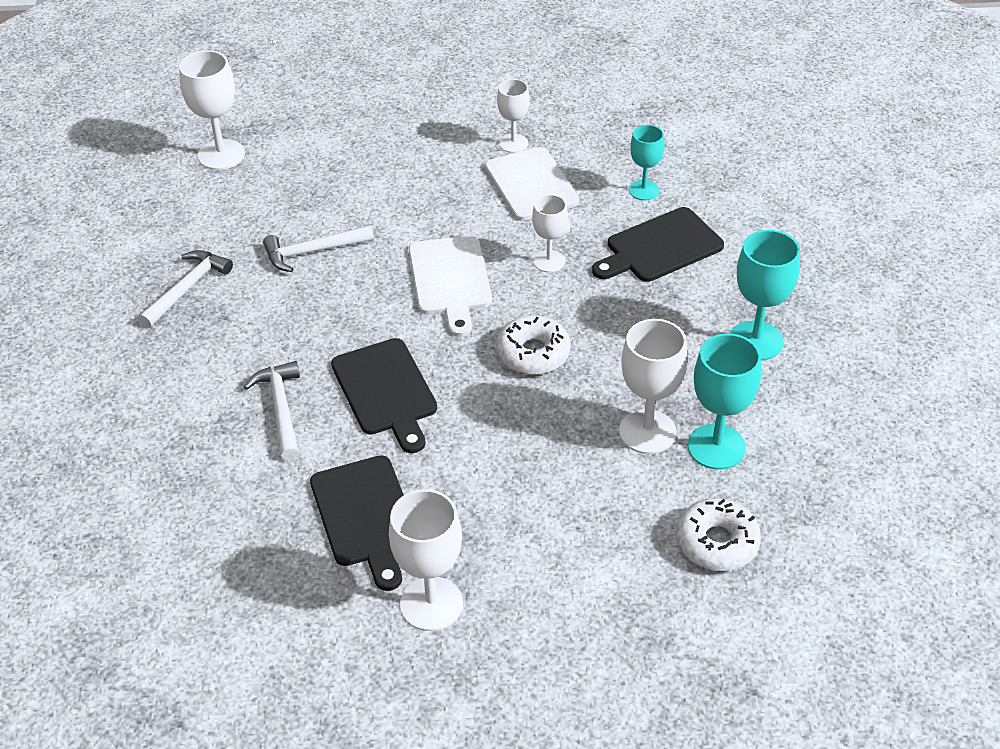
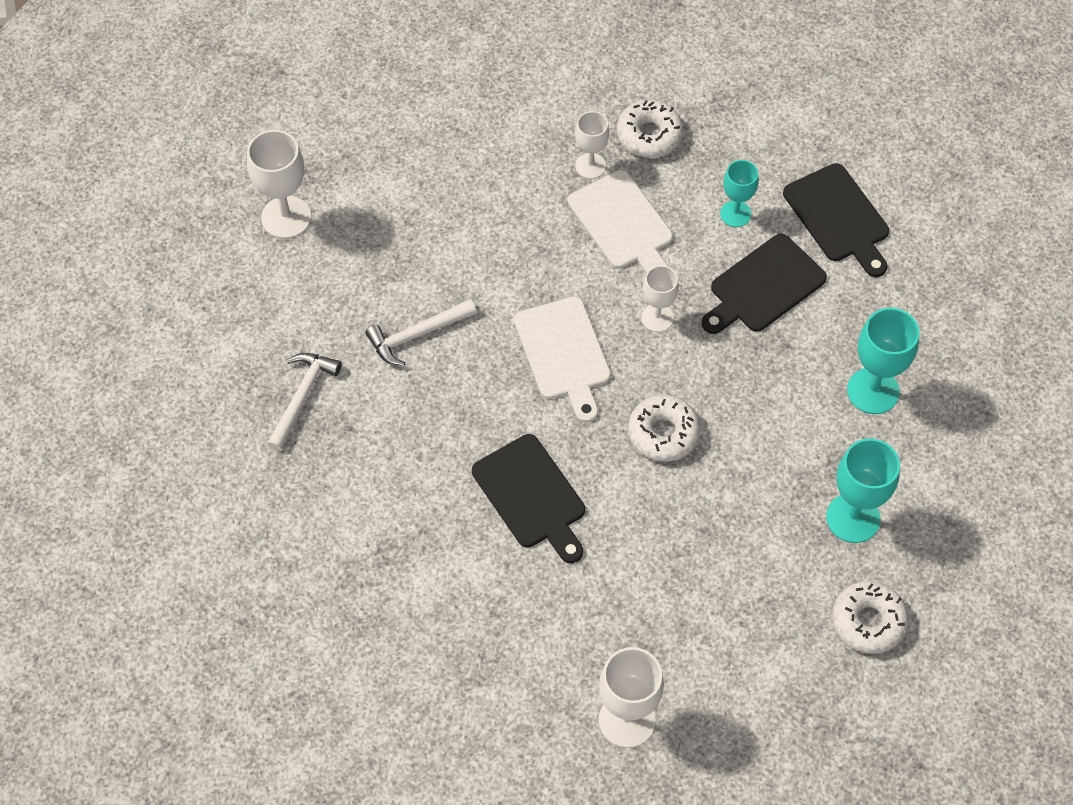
camera: 10 degrees left, 15 degrees up
white hammer [244,361,300,461] -> none
black cutting board [310,455,404,591] -> black cutting board moved to [783,163,889,277]
white goblet [619,319,688,454] -> none
none -> white donut [617,100,683,158]

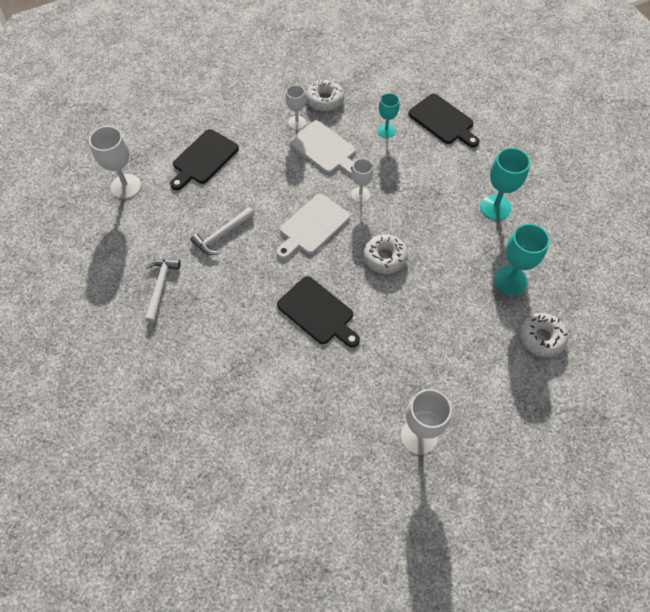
camera: 15 degrees left, 0 degrees up
white cutting board [514,296,611,423] -> white cutting board turned 75 degrees clockwise [276,194,350,259]
black cutting board [702,234,827,334] -> black cutting board moved to [170,129,239,190]

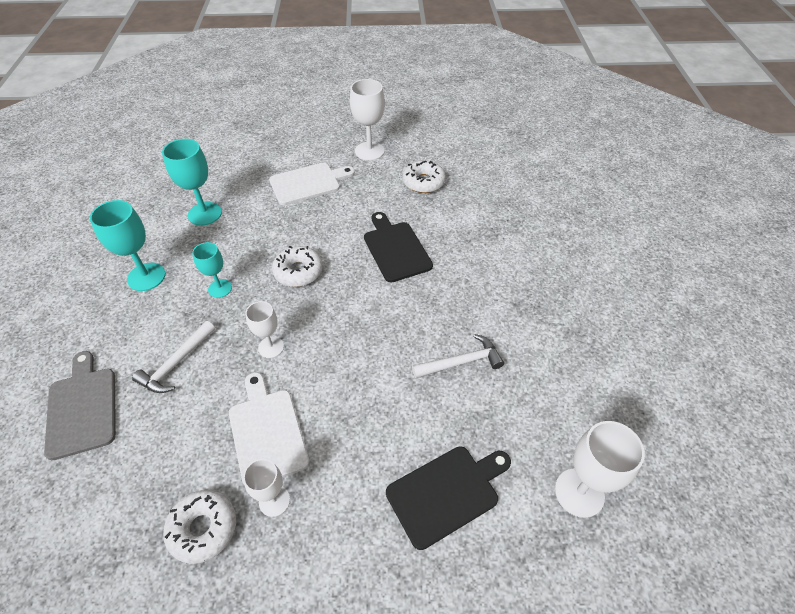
camera: 155 degrees left, 10 degrees down
white hammer [145,259,181,323] -> white hammer moved to [132,321,215,393]
white cutting board [276,194,350,259] -> white cutting board moved to [269,163,355,205]
turquoise goblet [377,93,399,138] -> turquoise goblet moved to [192,242,232,298]
black cutting board [408,94,480,148] -> grey cutting board [44,351,116,460]
white donut [520,313,568,357] -> white donut moved to [403,160,446,193]

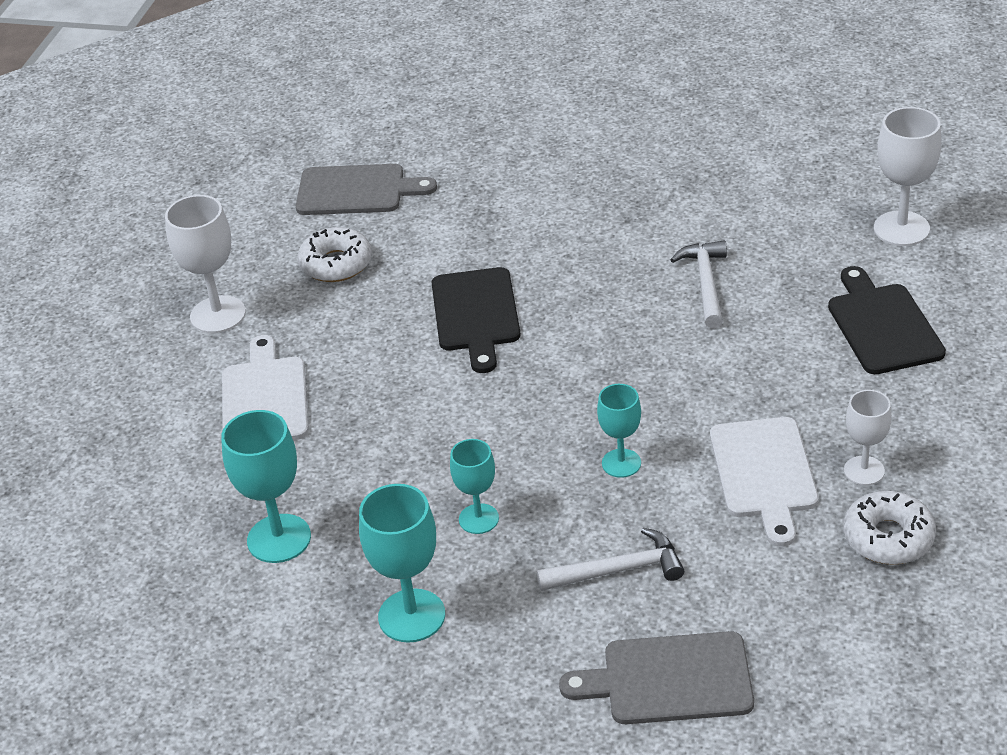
camera: 70 degrees left, 10 degrees down
white hammer [132,321,215,393] -> white hammer turned 60 degrees counterclockwise [537,528,684,591]
white cutting board [229,372,309,486] -> white cutting board turned 90 degrees counterclockwise [710,417,819,547]
white goblet [246,301,284,358] -> turquoise goblet [597,384,641,478]
white donut [272,246,323,287] -> none
black cutting board [364,212,433,282] -> black cutting board turned 90 degrees counterclockwise [431,267,520,373]
none -> grey cutting board [296,164,437,215]

